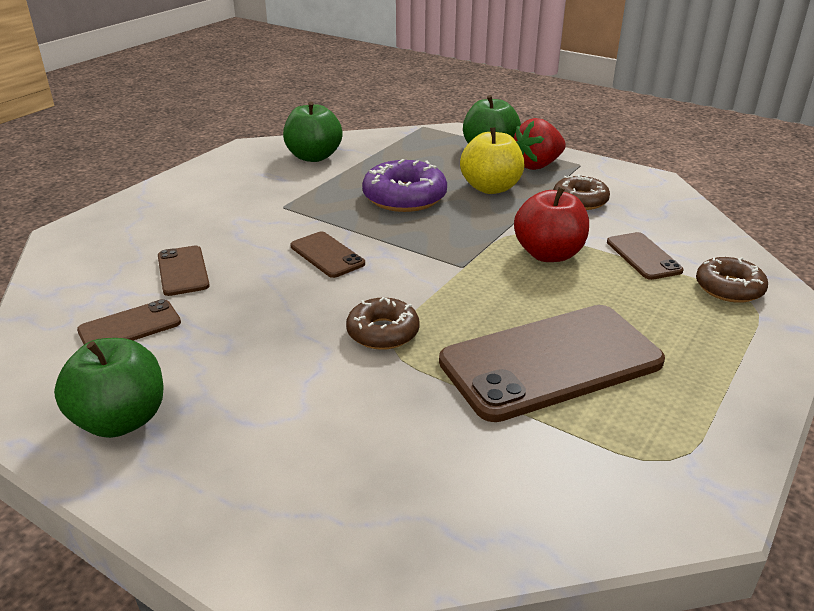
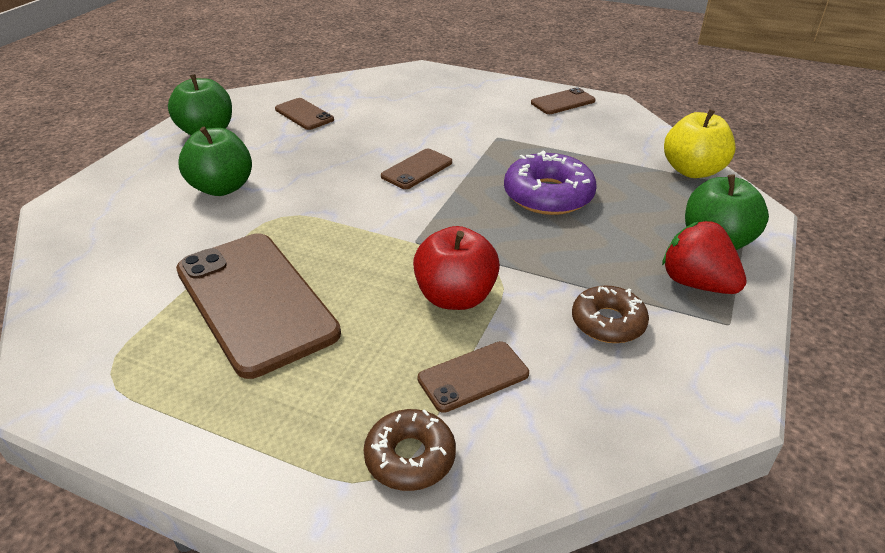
camera: 80 degrees right, 5 degrees up
brown phone [158,246,210,296] -> brown phone moved to [531,87,596,114]
green apple [283,101,343,162] -> green apple moved to [179,127,252,196]
brown donut [346,297,420,350] -> none
yellow apple [460,127,525,194] -> yellow apple moved to [664,109,736,178]

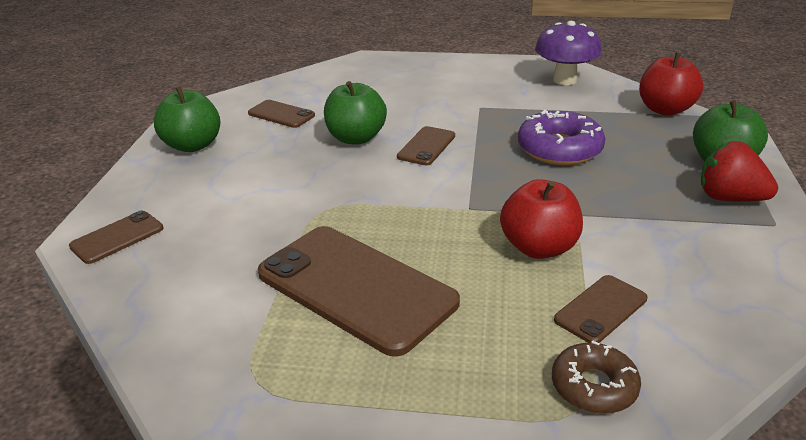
camera: 15 degrees left, 5 degrees down
green apple [179,127,252,196] -> green apple moved to [324,81,387,145]
brown phone [531,87,596,114] -> brown phone moved to [69,211,163,264]
brown donut [572,285,649,343] -> none
yellow apple [664,109,736,178] -> red apple [639,53,704,116]
none -> purple mushroom [535,21,602,85]

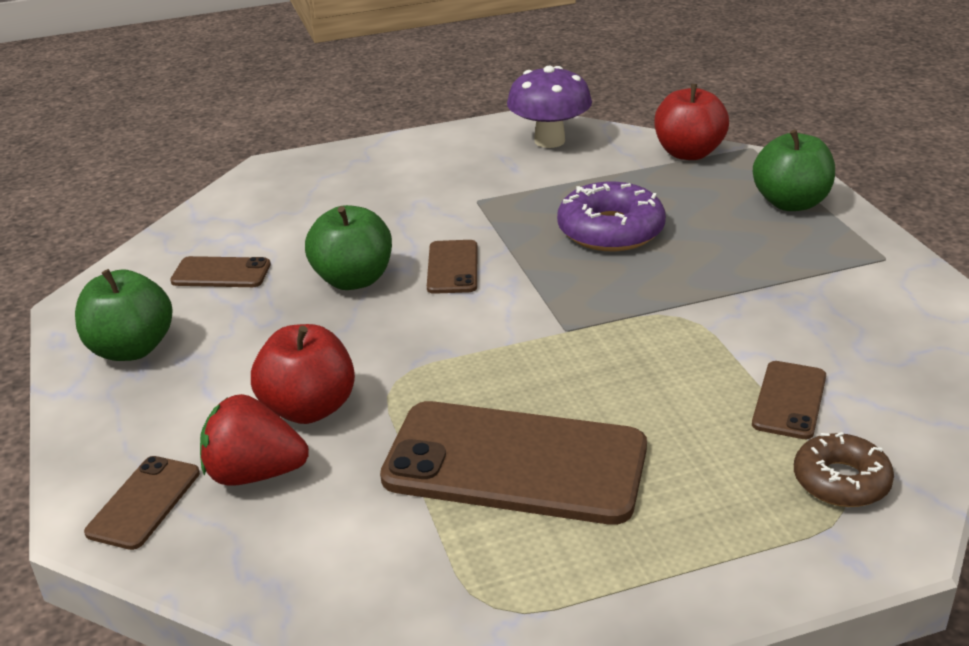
camera: 25 degrees left, 0 degrees up
red apple [500,179,583,259] -> red apple moved to [251,324,355,424]
red strawberry [701,141,778,202] -> red strawberry moved to [200,394,309,486]

